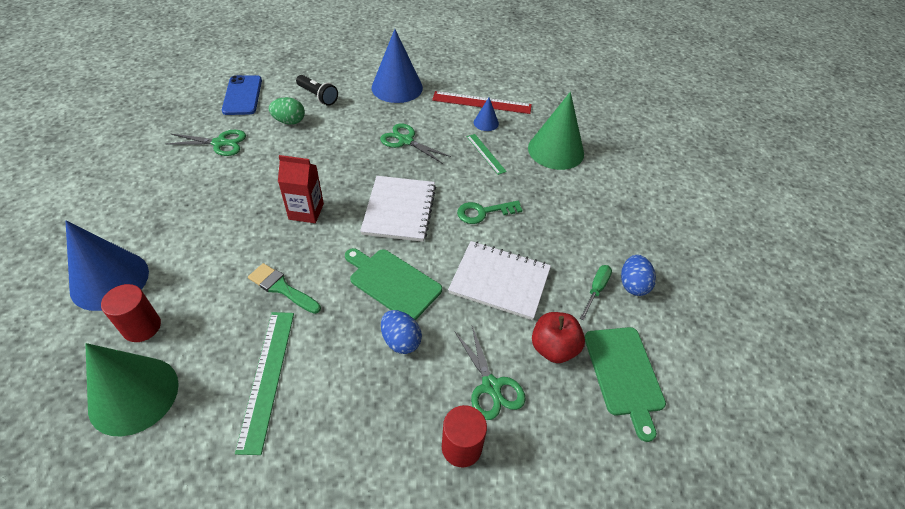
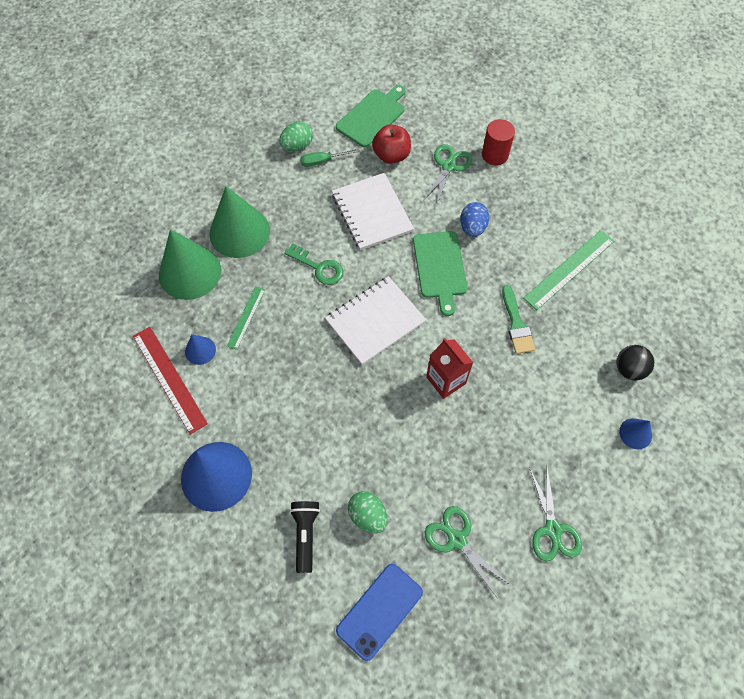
camera: 130 degrees left, 15 degrees up
blue cone [66,221,149,311] -> blue cone [619,418,652,449], size x0.47
green cone [85,343,179,437] -> green cone moved to [209,186,270,258]
red cylinder [101,284,161,342] -> black ball [616,345,654,380]
green scissors [380,123,451,164] -> green scissors moved to [529,467,582,561]
blue egg [621,255,656,296] -> green egg [279,122,313,151]

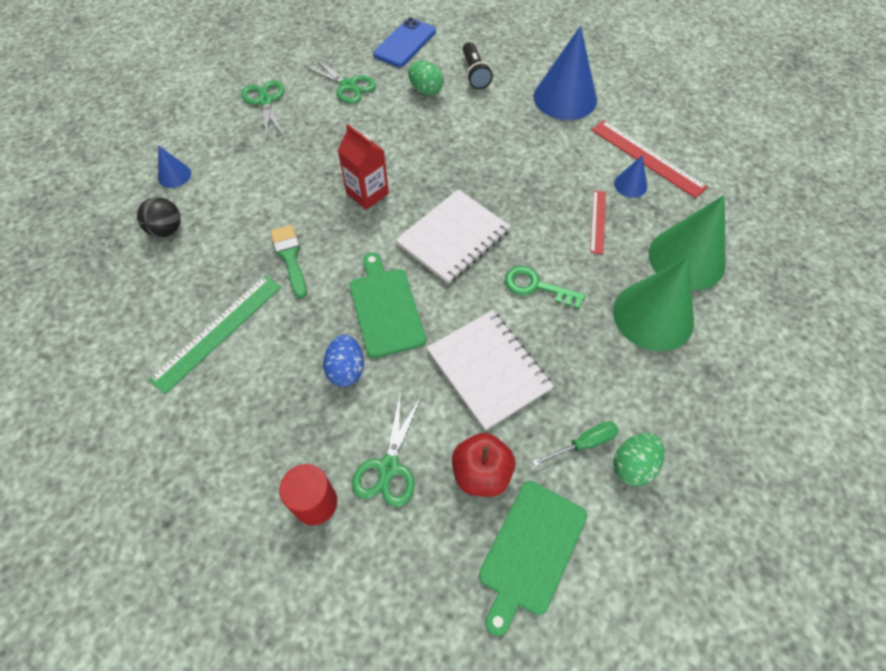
camera: 170 degrees right, 5 degrees down
green ruler [227,286,265,350] -> red ruler [590,190,606,254]

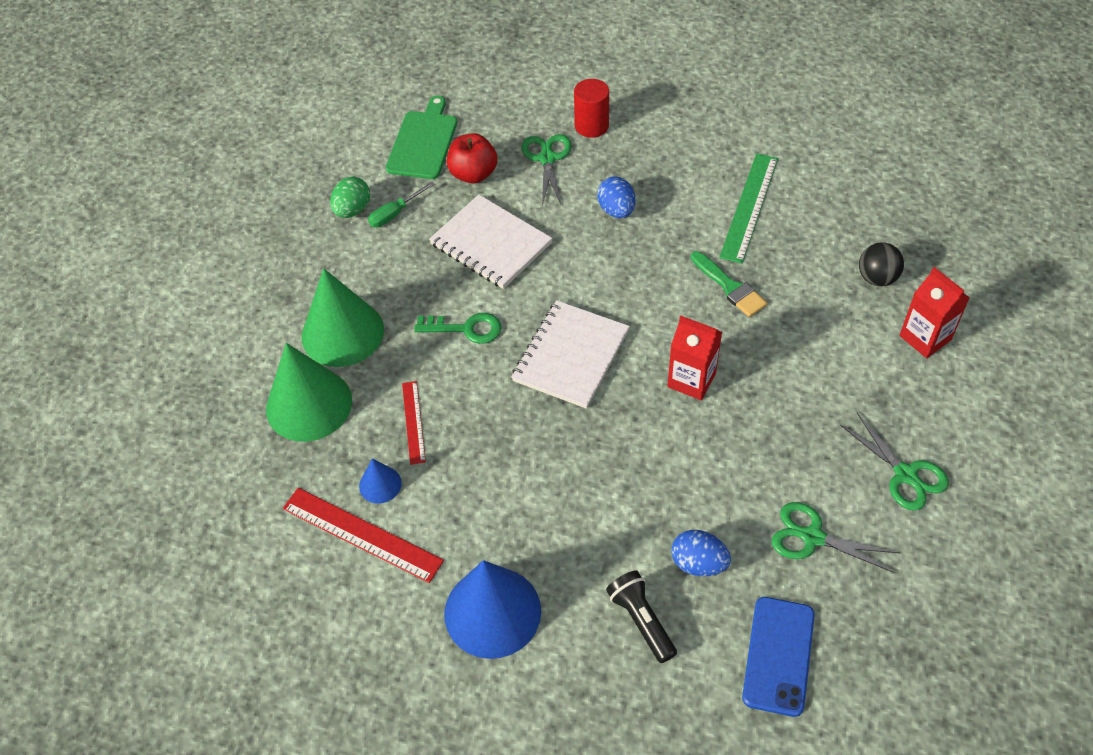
camera: 165 degrees right, 5 degrees down
blue cone [158,145,191,188] -> red carton [899,267,970,358]
green cutting board [350,253,426,358] -> none
green egg [408,61,444,96] -> blue egg [671,530,731,577]

